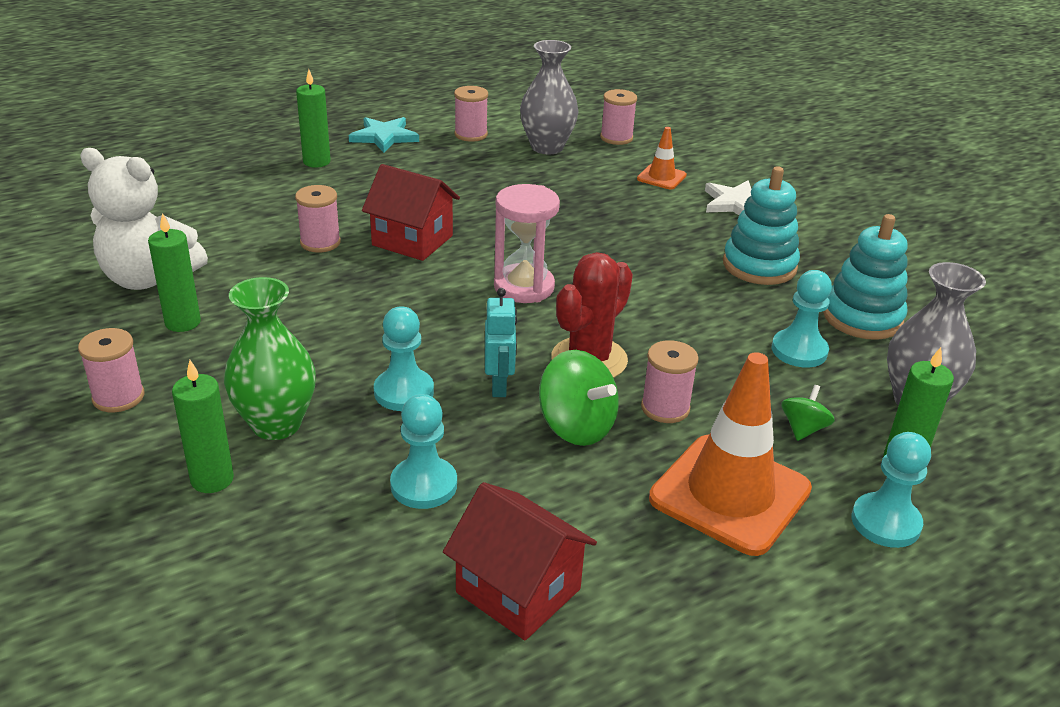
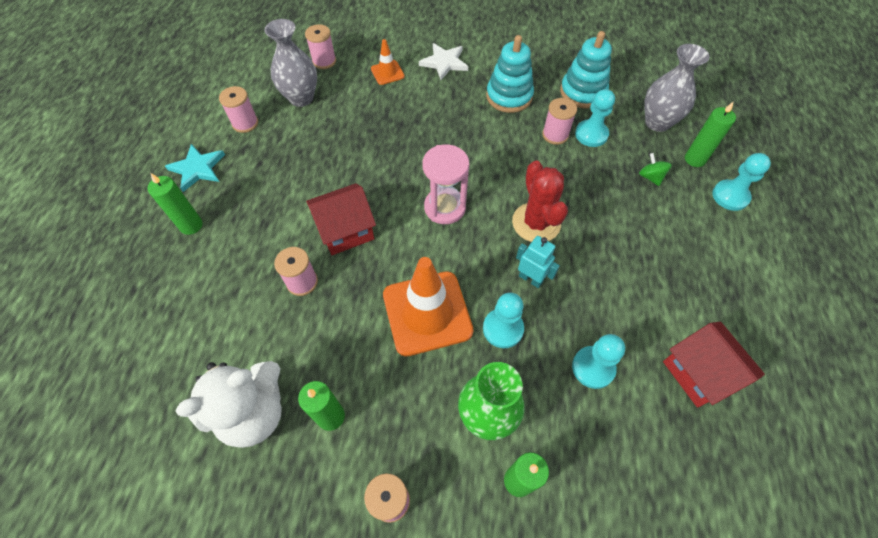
camera: 50 degrees left, 25 degrees up
red house [443,482,597,640] -> red house turned 75 degrees clockwise [663,322,765,408]
green spinning top [539,350,619,446] -> none
pink spool [641,340,699,423] -> pink spool moved to [542,98,577,145]
orange traffic cone [649,352,812,556] -> orange traffic cone moved to [383,257,473,356]

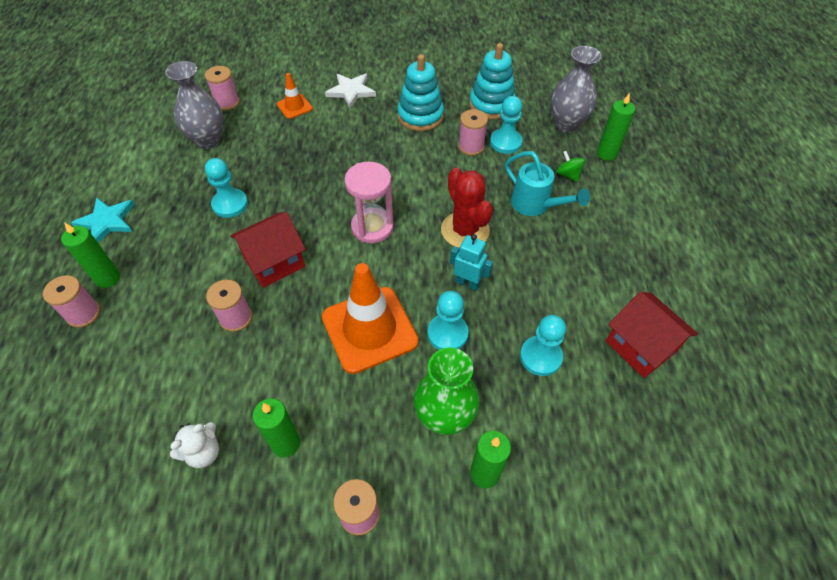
camera: 10 degrees left, 5 degrees down
white teddy bear [176,361,282,448] -> white teddy bear [170,422,219,468], size x0.51
pink spool [219,86,258,133] -> pink spool moved to [43,275,100,328]
turquoise pawn [712,153,771,211] -> turquoise pawn moved to [205,158,248,218]
none -> turquoise watering can [505,151,590,216]

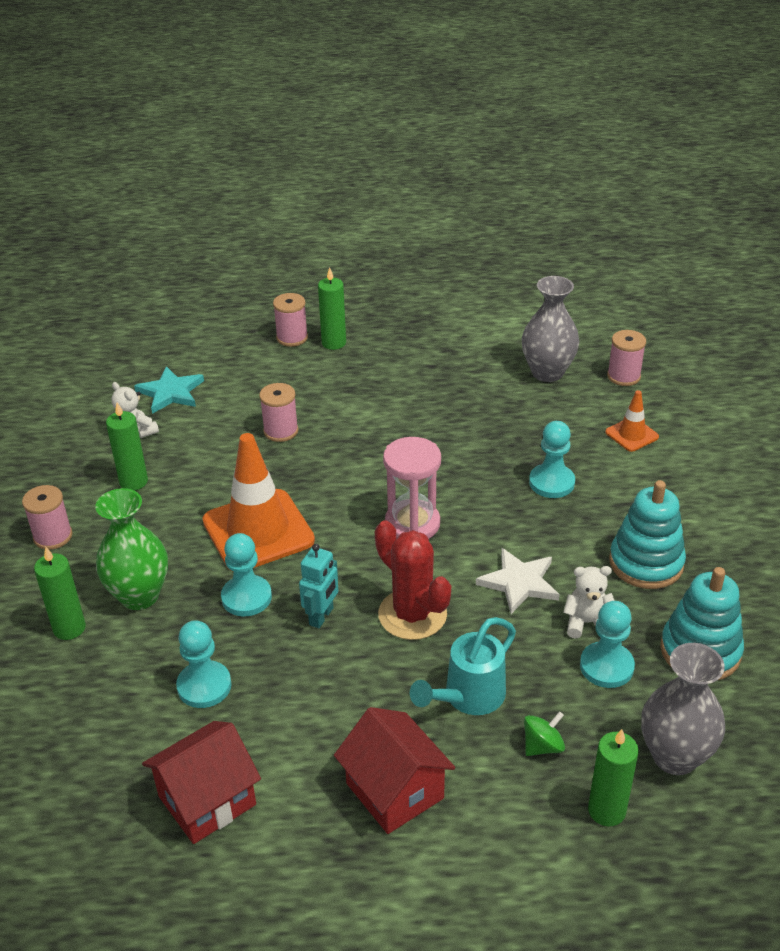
camera: 90 degrees right, 15 degrees down
turquoise star [71,198,135,243] -> turquoise star moved to [134,366,204,414]
turquoise pawn [205,158,248,218] -> turquoise pawn moved to [529,421,575,498]
red house [230,212,306,288] -> red house moved to [334,707,455,834]
white star [325,73,376,108] -> white star moved to [476,548,560,614]
red cactus [441,168,493,248] -> red cactus turned 75 degrees clockwise [375,520,451,640]
pink spool [458,109,488,156] -> white teddy bear [563,566,615,638]

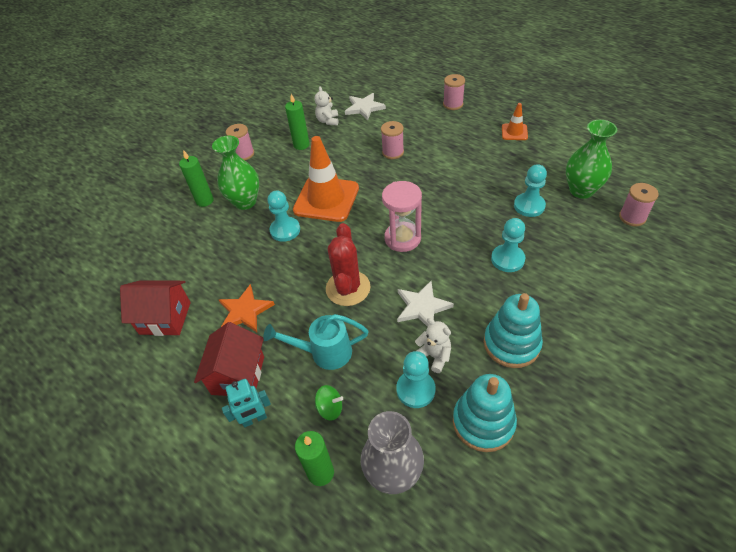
camera: 45 degrees right, 10 degrees up
turquoise star [134,366,204,414] -> white star [345,93,386,120]
turquoise pawn [176,620,232,708] -> turquoise pawn moved to [514,164,547,217]
turquoise robot [299,544,339,628] -> turquoise robot moved to [222,379,271,427]
green candle [318,267,346,350] -> none
grey vase [522,276,580,382] -> green vase [566,120,617,199]
orange traffic cone [605,390,659,452] -> orange traffic cone moved to [502,103,528,140]
none -> orange star [219,284,275,332]

